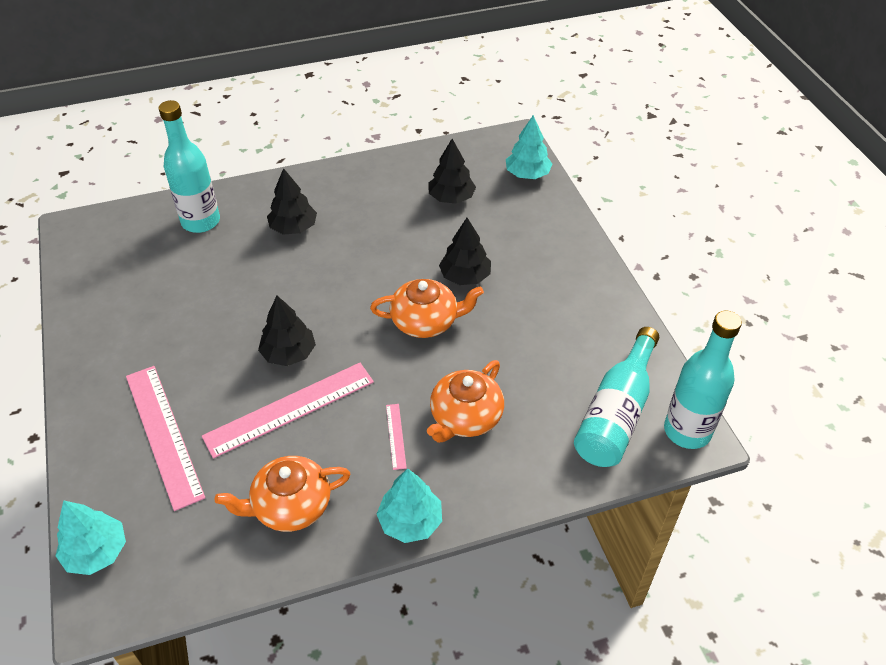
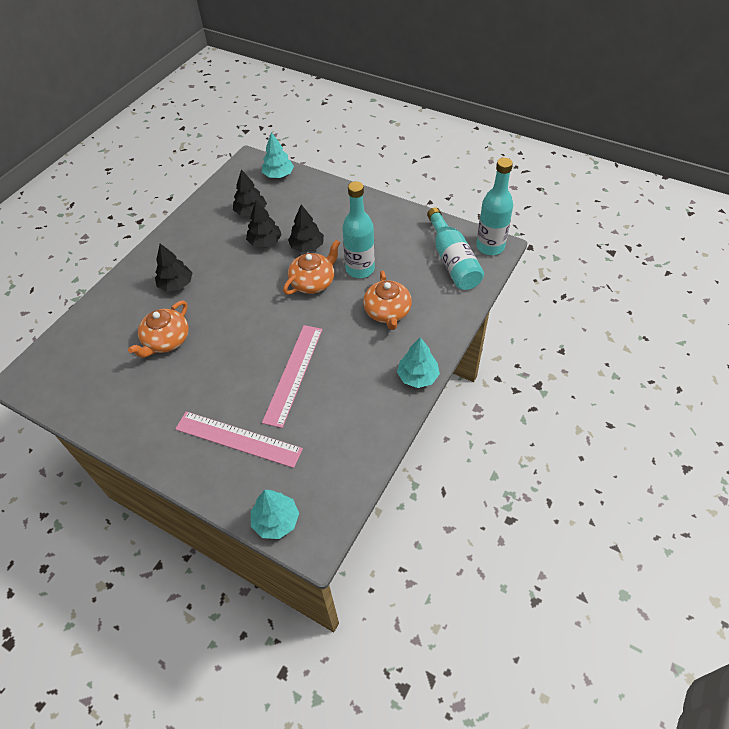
camera: 40 degrees left, 5 degrees up
turquoise bottle [159,100,220,233] -> turquoise bottle moved to [342,181,375,278]
orange teapot [215,456,351,532] -> orange teapot moved to [128,301,189,358]
black tree [258,296,316,366] -> black tree moved to [246,200,282,247]
pink ruler [386,404,407,470] -> none

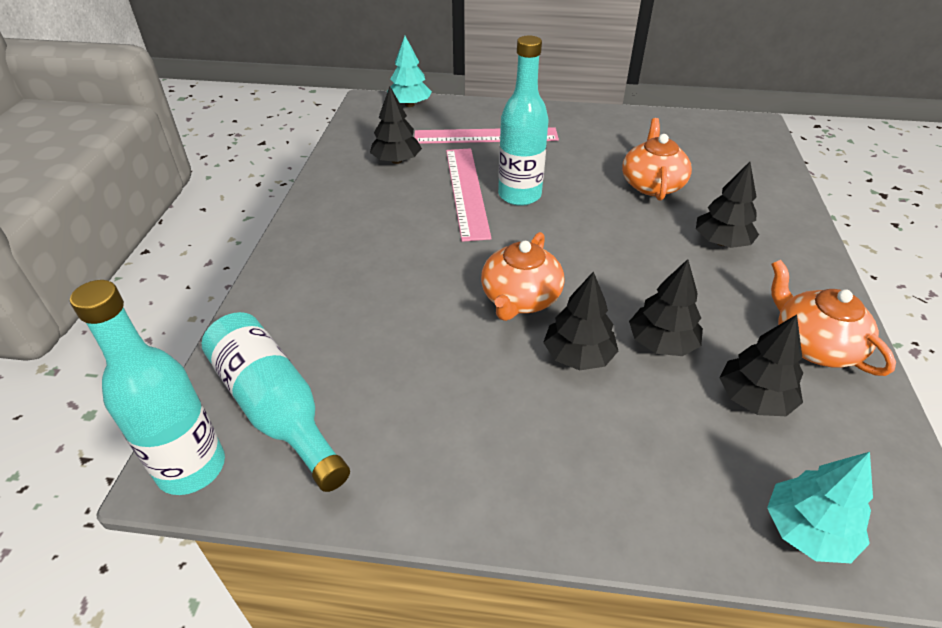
camera: 155 degrees right, 10 degrees down
turquoise bottle [342,181,375,278] -> turquoise bottle moved to [498,36,549,206]
orange teapot [363,271,412,330] -> orange teapot moved to [771,260,896,376]
turquoise tree [397,337,440,388] -> none
none -> black tree [370,87,422,164]

